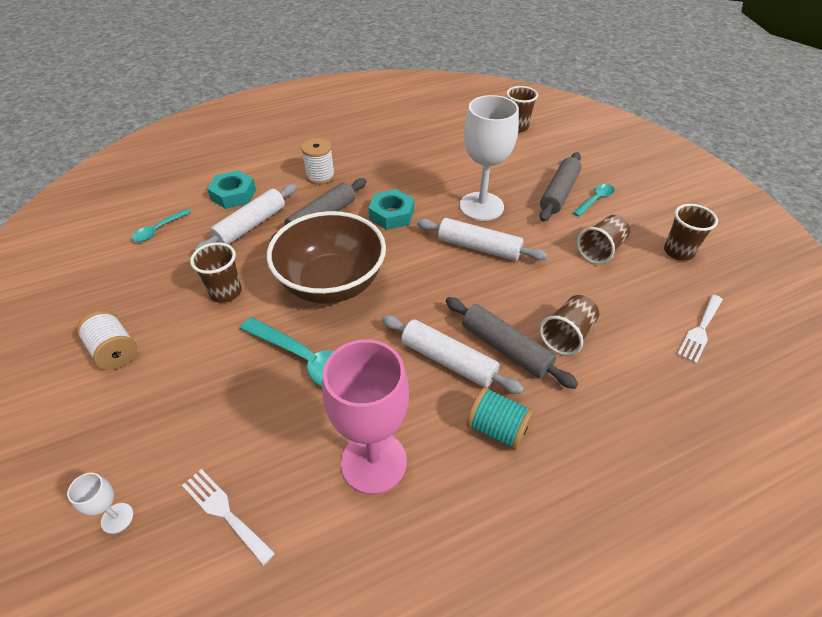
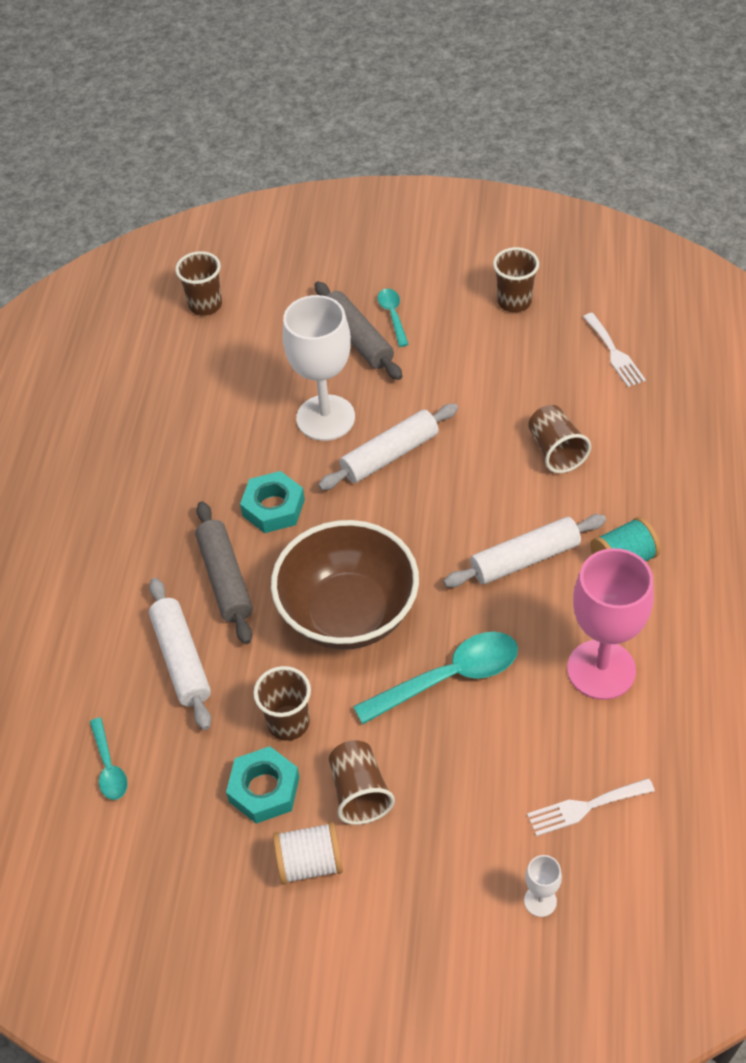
camera: 55 degrees left, 5 degrees up
turquoise nut [207,170,256,209] -> turquoise nut moved to [226,746,299,824]
white spool [301,138,335,185] -> none
grey rolling pin [446,297,578,389] -> none
brown cup [577,215,630,264] -> brown cup moved to [329,740,395,825]

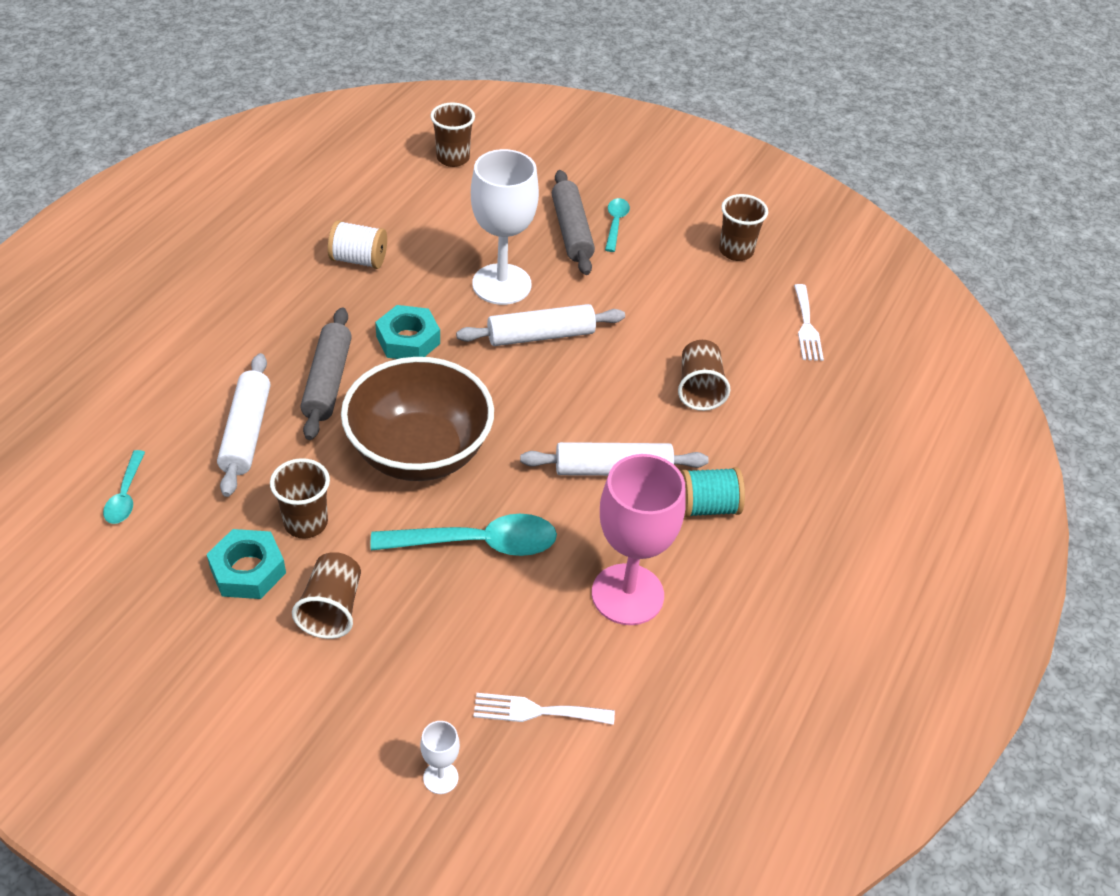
camera: 15 degrees right, 5 degrees down
white spool [273,822,343,885] -> white spool moved to [328,220,387,269]

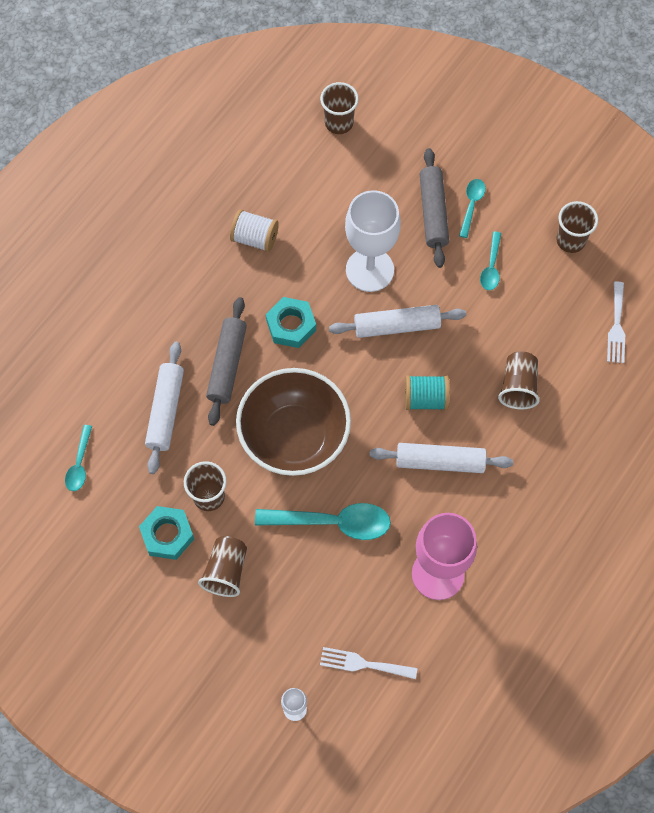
camera: 10 degrees right, 20 degrees up
turquoise spool [680,467,745,517] -> turquoise spool moved to [405,375,450,410]
none -> turquoise spoon [480,232,501,290]

